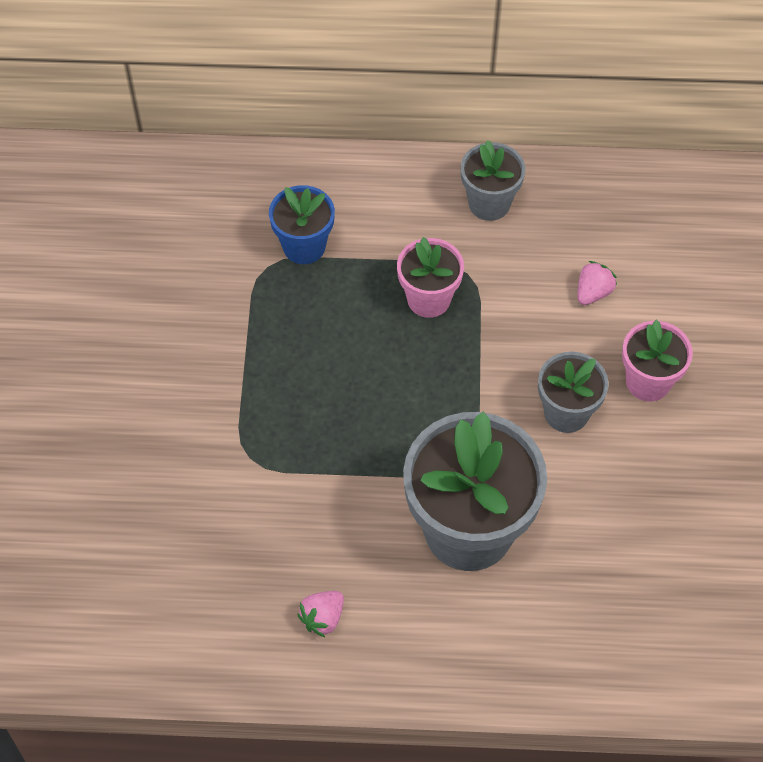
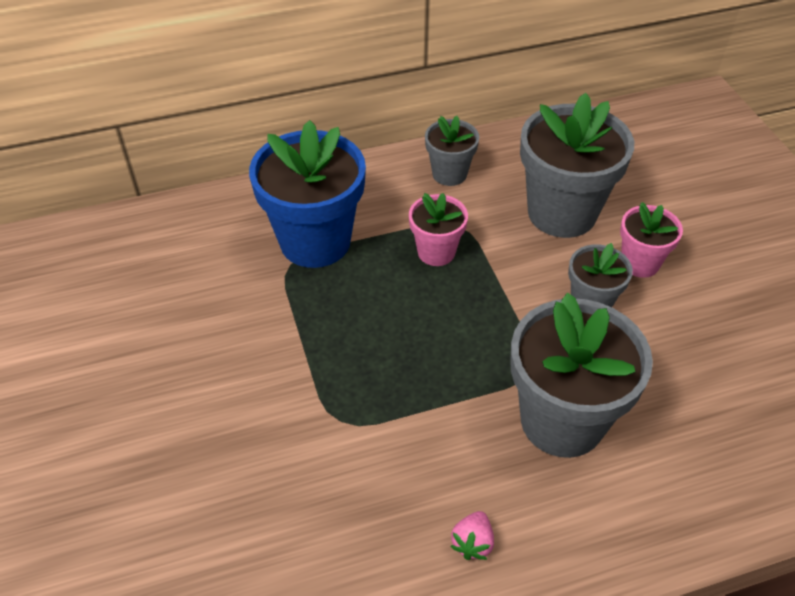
camera: 20 degrees left, 10 degrees down
blue flower pot [269,185,335,264] -> blue flower pot [249,120,366,268], size x1.89
pink strawberry [577,261,617,305] -> grey flower pot [520,93,634,238]

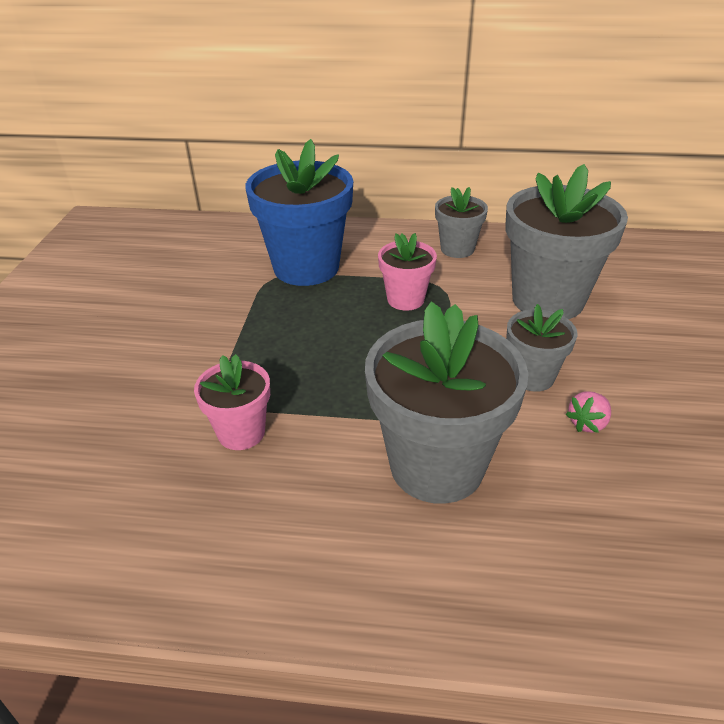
camera: 25 degrees right, 10 degrees down
pink strawberry [450,511,494,560] -> pink strawberry moved to [566,391,611,433]
pink flower pot [620,202,683,278] -> pink flower pot moved to [194,354,270,450]

